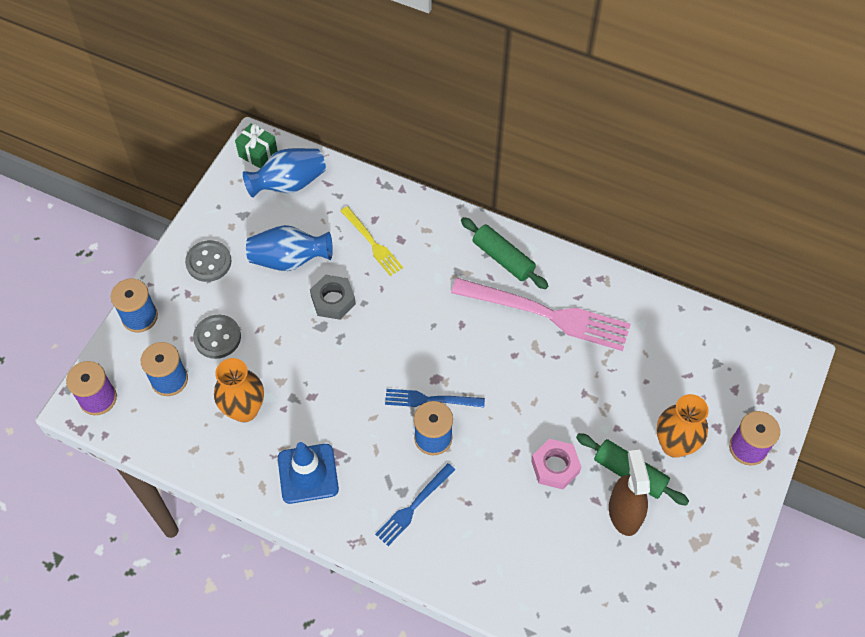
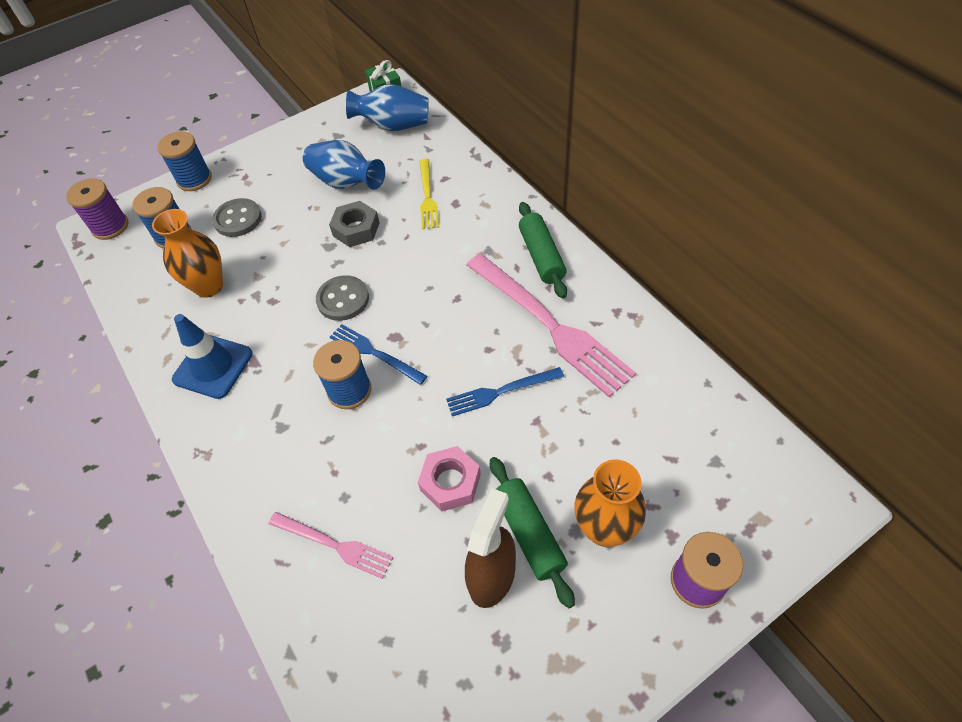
camera: 35 degrees right, 5 degrees down
grey button [185,240,232,282] -> grey button moved to [316,275,369,321]
blue fork [375,463,455,546] -> blue fork moved to [446,367,564,416]
none -> pink fork [269,512,393,579]

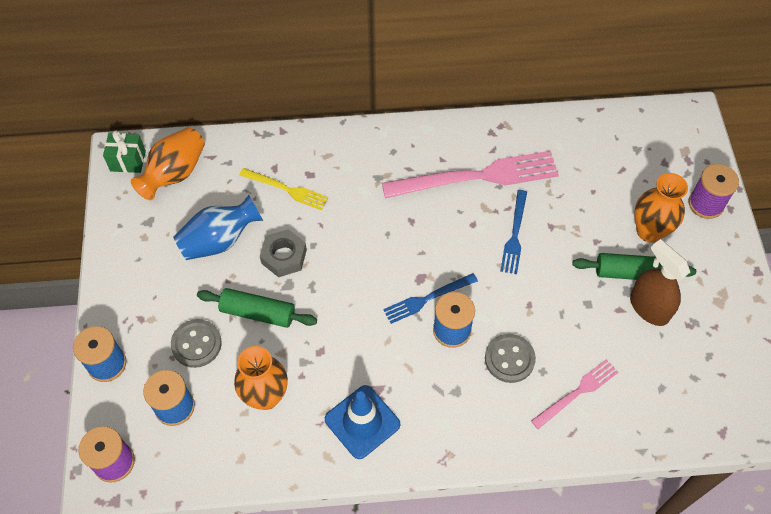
camera: 65 degrees left, 5 degrees up
grey button [316,275,369,321] -> grey button moved to [485,334,536,383]
blue vase [346,84,429,131] -> orange vase [131,127,205,200]
pink nut [418,446,481,511] -> none
green rolling pin [519,202,567,299] -> green rolling pin moved to [197,288,317,328]

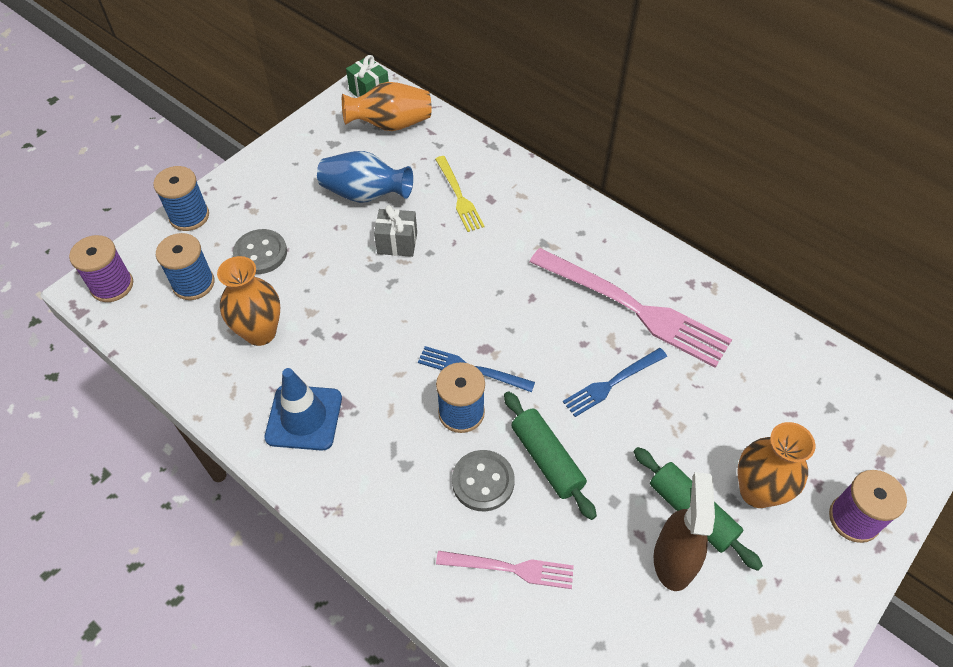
camera: 45 degrees right, 5 degrees down
green rolling pin [197,288,317,328] -> green rolling pin moved to [504,391,597,520]
grey nut [260,229,307,277] -> grey gift [374,205,417,257]

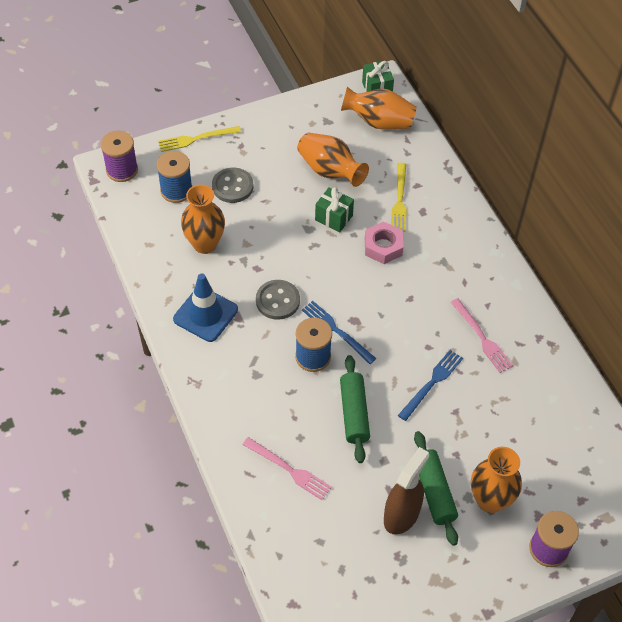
camera: 25 degrees right, 0 degrees up
blue spool [153,166,209,231] -> yellow fork [158,126,241,152]
blue vase [317,151,413,203] -> orange vase [297,133,369,187]
grey gift [374,205,417,257] -> green gift [315,187,354,232]
grey button [452,450,515,512] -> grey button moved to [256,280,300,320]
pink fork [530,248,732,368] -> pink fork [451,298,513,373], size x0.53
blue fork [563,348,667,417] -> blue fork turned 135 degrees clockwise [398,350,463,421]
none -> pink nut [365,221,403,264]

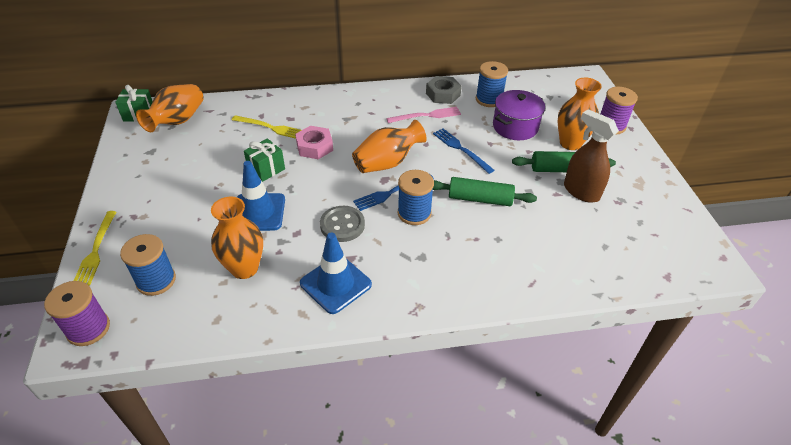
camera: 75 degrees left, 10 degrees down
grey button [212,168,253,203] -> none
pink fork [242,437,332,500] -> none
orange vase [297,133,369,187] -> orange vase moved to [352,120,427,173]
none -> blue traffic cone [237,161,285,231]
none -> grey nut [426,76,462,104]
none -> blue spool [476,61,508,107]
none -> purple pot [493,90,545,140]

